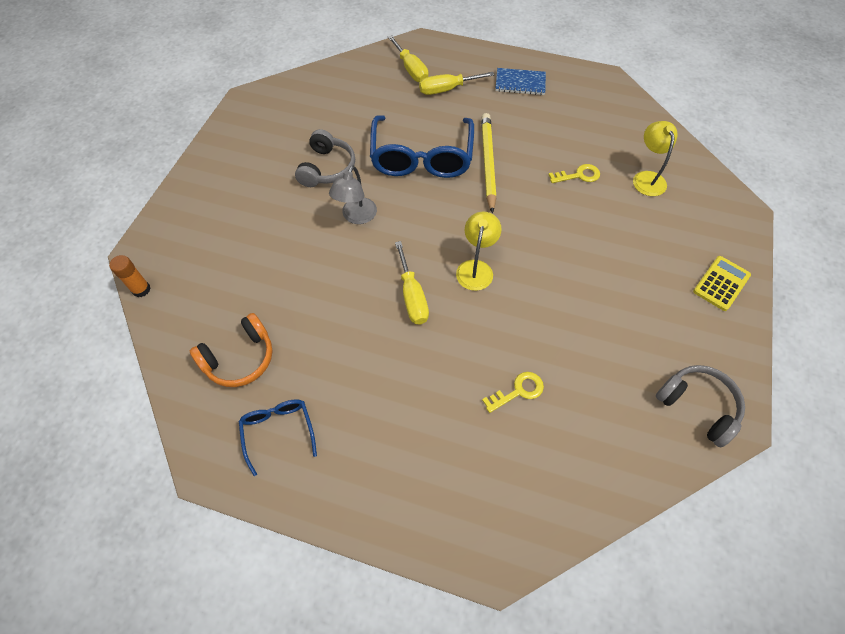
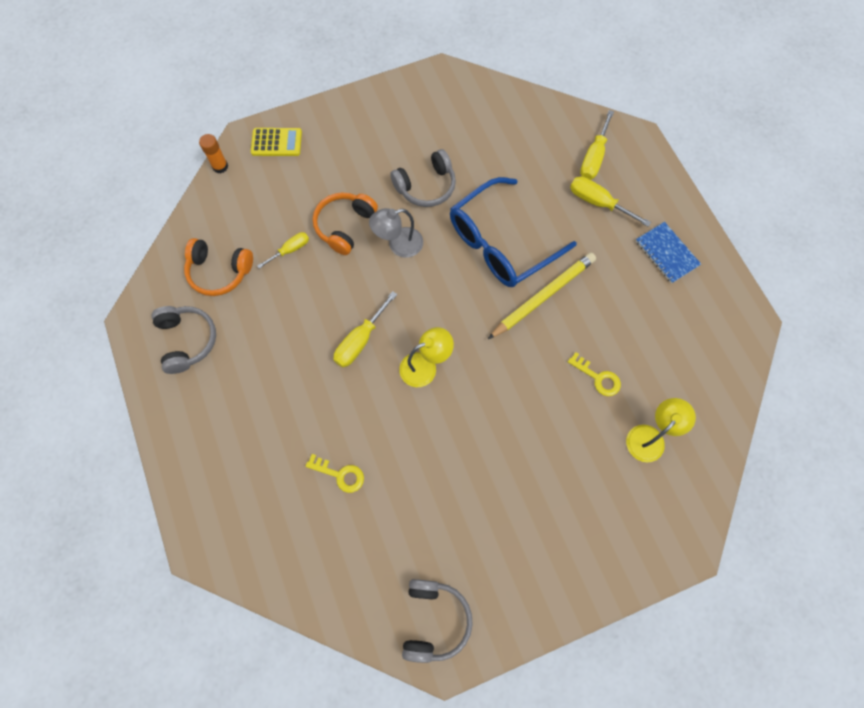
camera: 50 degrees right, 10 degrees up
blue glasses [239,399,317,476] -> grey headphones [152,306,216,374]
yellow calculator [693,256,751,311] -> yellow calculator moved to [251,128,302,156]
none -> yellow screwdriver [257,232,309,269]
none -> orange headphones [313,193,378,255]

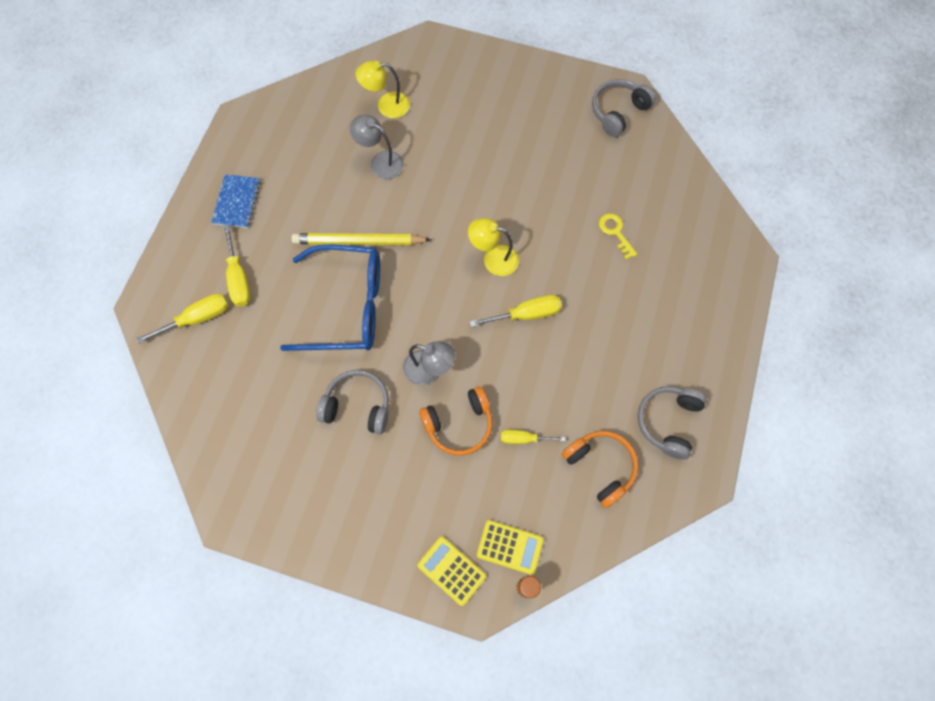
camera: 140 degrees left, 0 degrees up
yellow key [568,352,621,396] -> grey lamp [350,115,404,179]
none -> yellow calculator [477,520,544,575]

